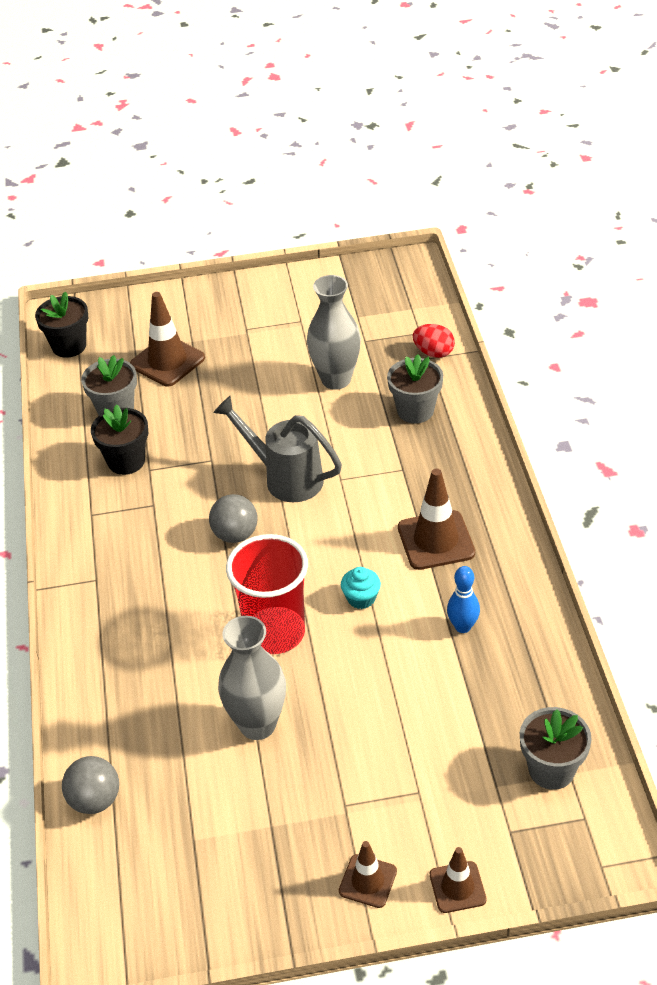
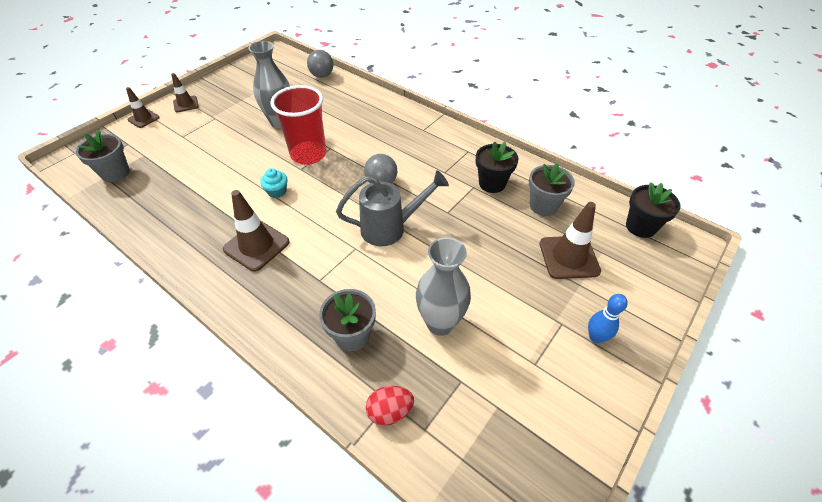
camera: 135 degrees right, 5 degrees up
blue bowling pin [447,566,480,633] -> blue bowling pin moved to [588,294,628,343]

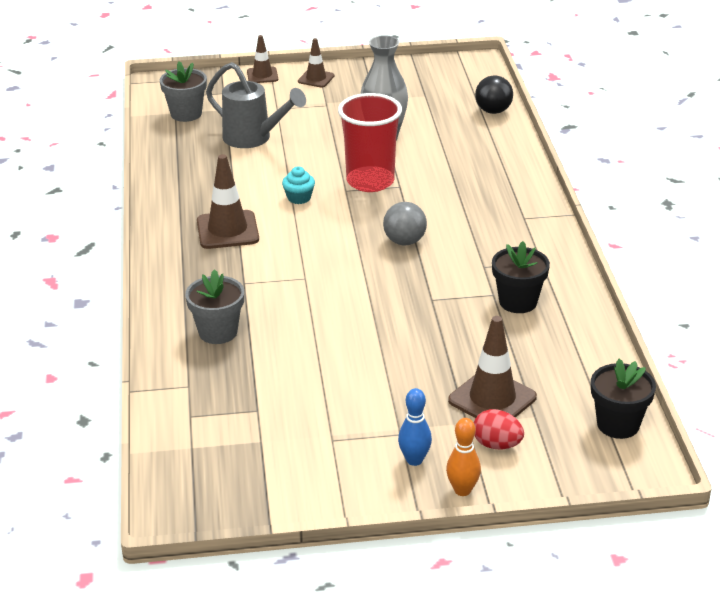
camera: 45 degrees right, 15 degrees down
grey ball [307,50,333,78] -> black ball [475,75,513,114]
grey watering can [336,170,449,246] -> grey watering can moved to [206,62,306,148]
red egg [366,386,414,426] -> red egg moved to [474,409,524,450]
grey vase [416,237,471,336] -> none
grey flower pot [529,163,575,216] -> none
none -> orange bowling pin [446,418,481,496]

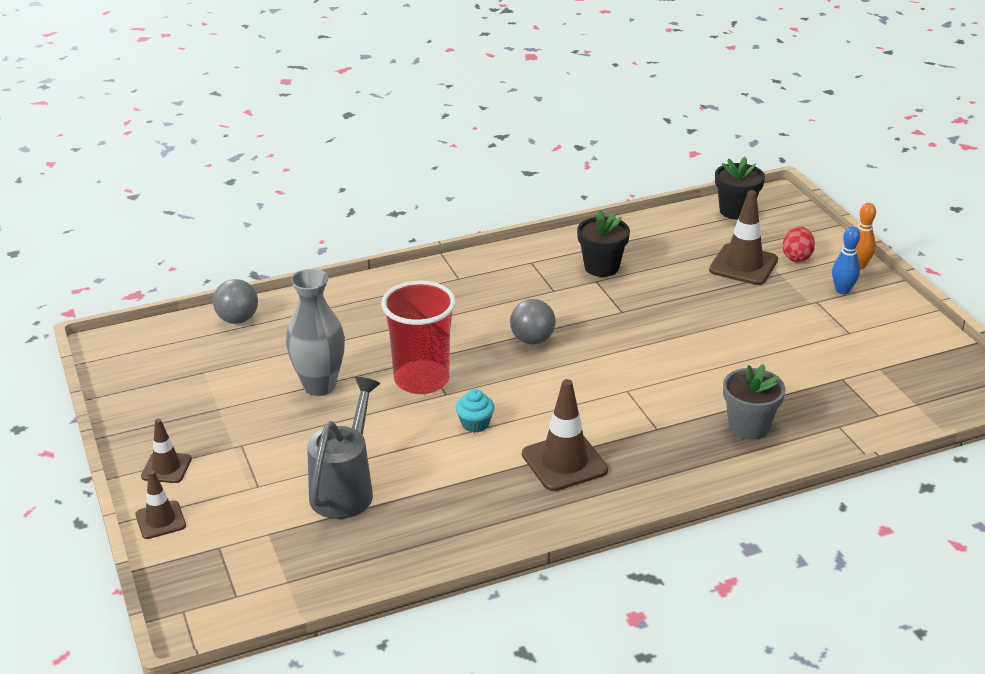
camera: 105 degrees left, 0 degrees up
grey flower pot [160,61,207,122] -> none
black ball [475,75,513,114] -> grey ball [213,279,258,324]

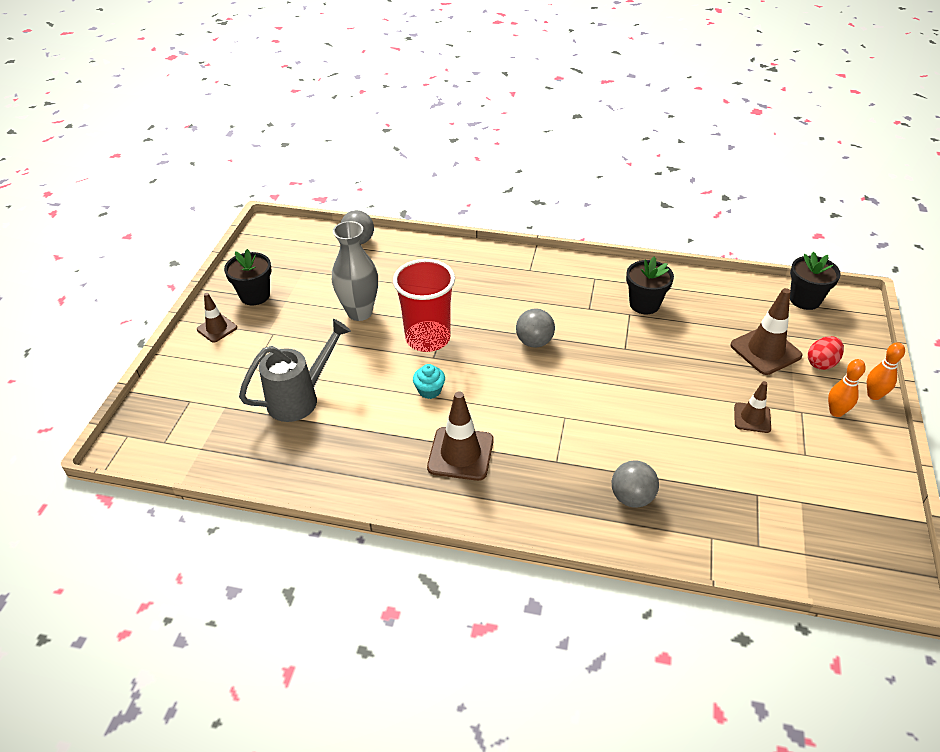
camera: 35 degrees right, 10 degrees up
brown traffic cone [135,470,186,539] -> brown traffic cone moved to [734,381,771,433]
grey flower pot [723,364,786,440] -> grey ball [612,460,659,508]
blue bowling pin [832,226,860,294] -> orange bowling pin [828,359,866,417]
none -> black flower pot [224,249,272,305]

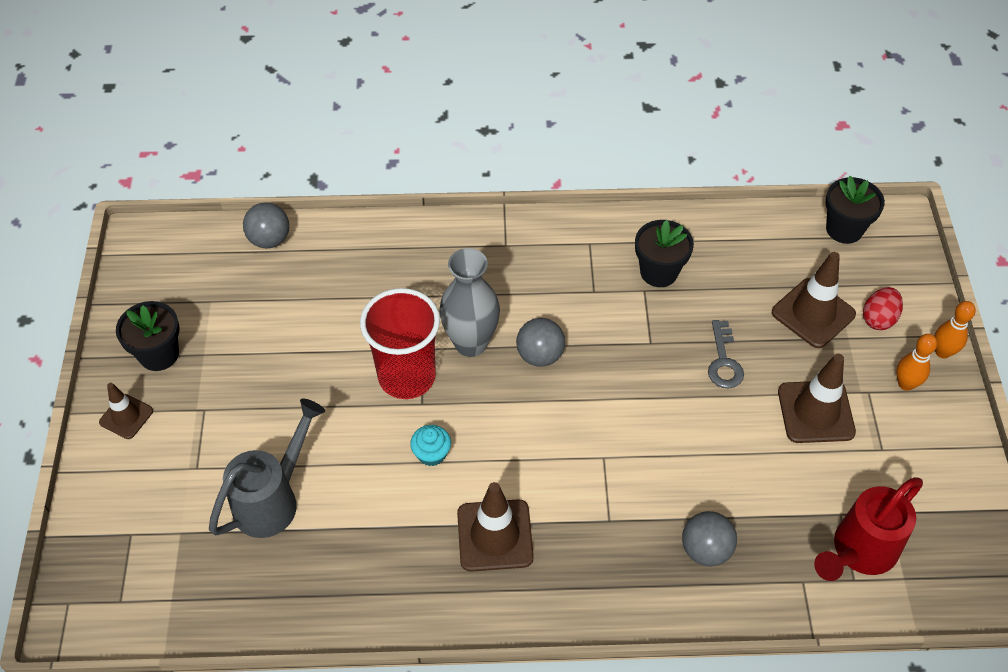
camera: 15 degrees left, 10 degrees up
grey vase [332,221,378,321] -> grey vase moved to [439,248,500,357]
brown traffic cone [734,381,771,433] -> brown traffic cone [778,354,856,443], size x1.66
none -> grey key [708,320,744,388]
none -> red watering can [814,477,923,581]

